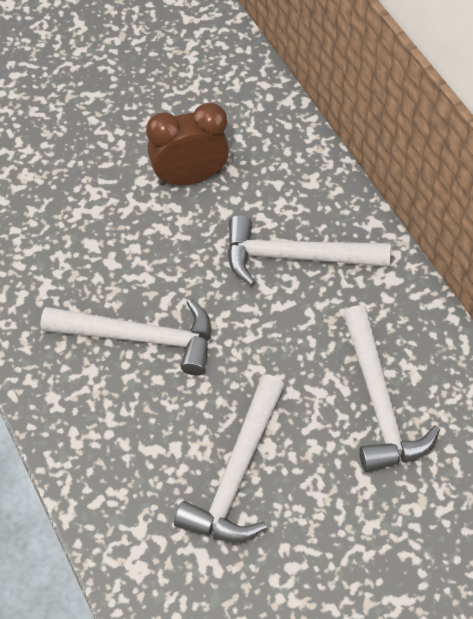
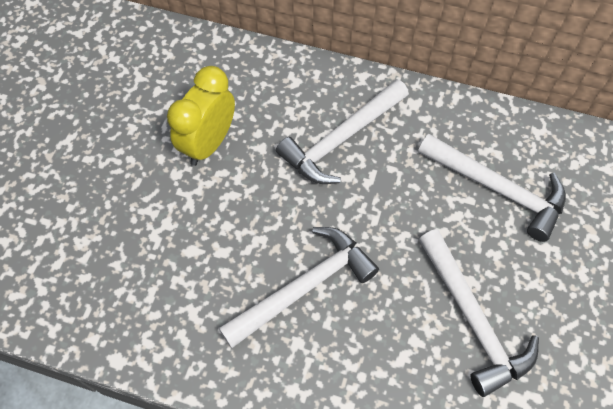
camera: 45 degrees left, 5 degrees up
brown clock [146,103,229,186] -> yellow clock [167,66,235,166]

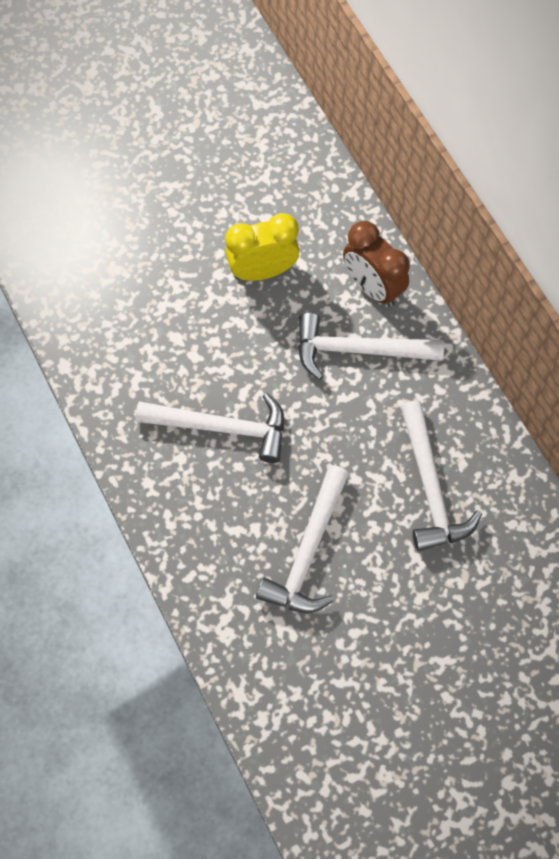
camera: 45 degrees right, 5 degrees up
none -> brown clock [343,221,410,307]

